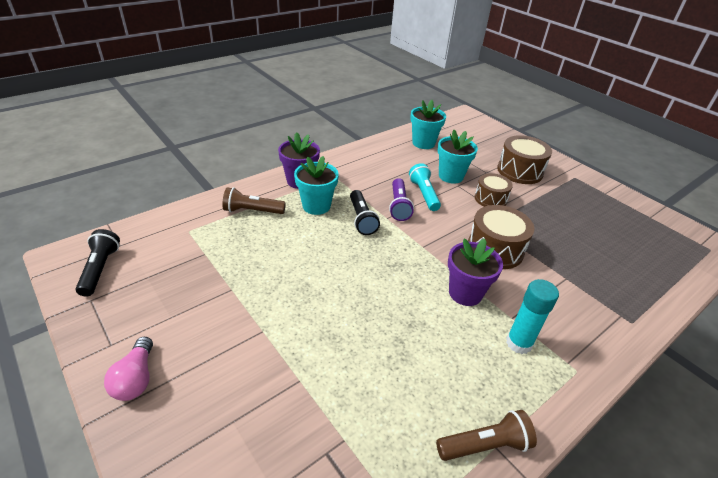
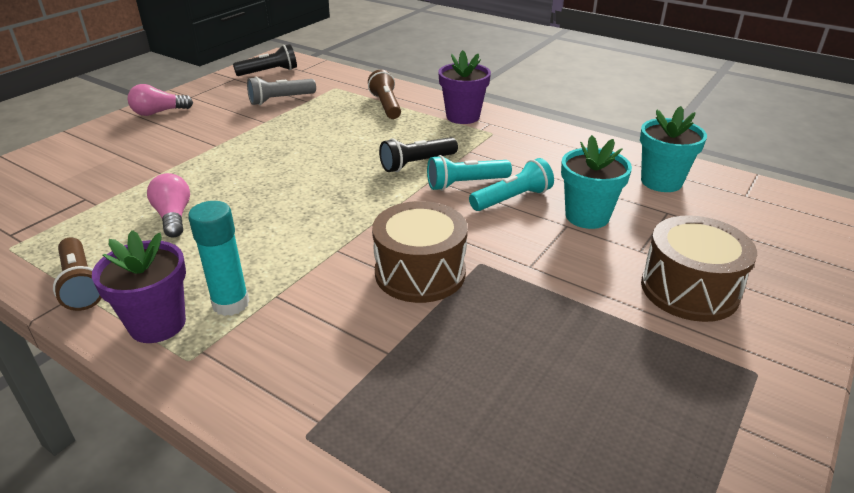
camera: 75 degrees right, 5 degrees down
turquoise flower pot [294,156,339,215] -> none
purple flashlight [389,178,414,221] -> turquoise flashlight [427,155,512,191]
purple flower pot [448,239,503,306] -> purple flower pot moved to [92,230,186,343]
brown drum [475,173,513,207] -> none
none -> pink light bulb [147,173,190,237]
none -> grey flashlight [247,77,316,105]

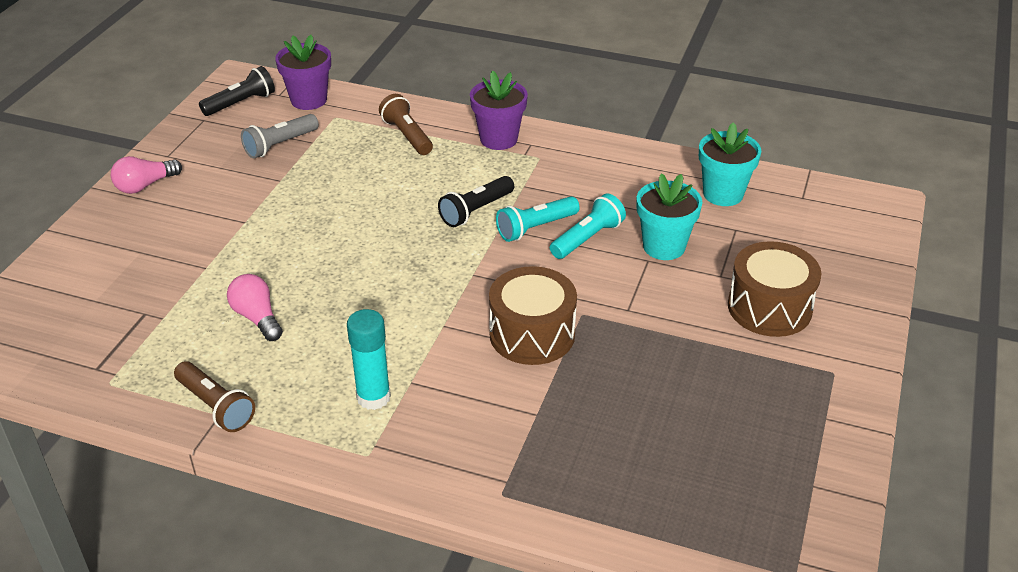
camera: 15 degrees left, 5 degrees up
purple flower pot [92,230,186,343] -> purple flower pot moved to [275,35,331,110]

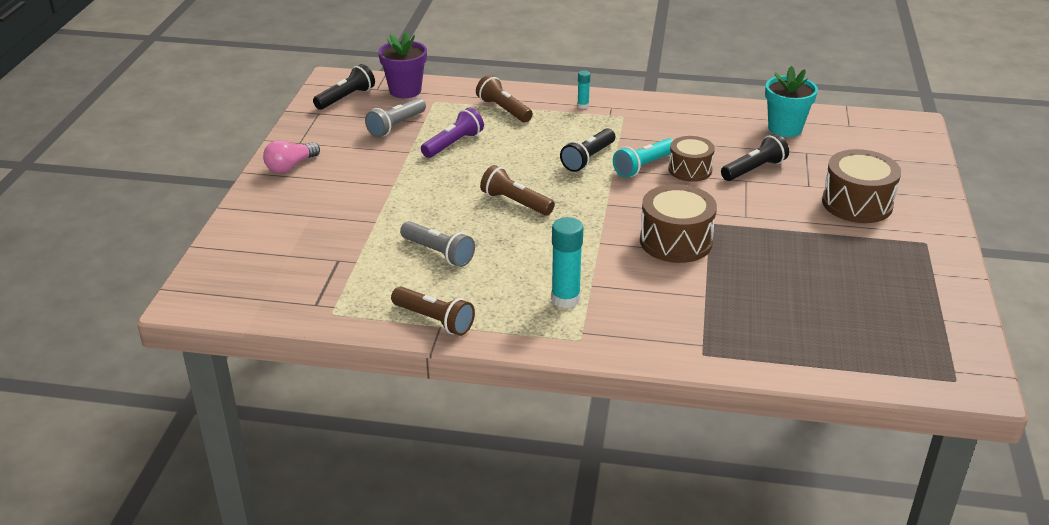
camera: 10 degrees left, 5 degrees down
pink light bulb [227,274,283,341] -> grey flashlight [400,221,475,267]
purple flower pot [470,70,528,150] -> turquoise glue stick [577,70,590,109]
turquoise flashlight [550,193,626,259] -> brown drum [668,136,715,182]
turquoise flower pot [637,173,703,260] -> black flashlight [721,134,789,181]
none -> purple flashlight [421,108,484,158]
none -> brown flashlight [480,165,555,215]

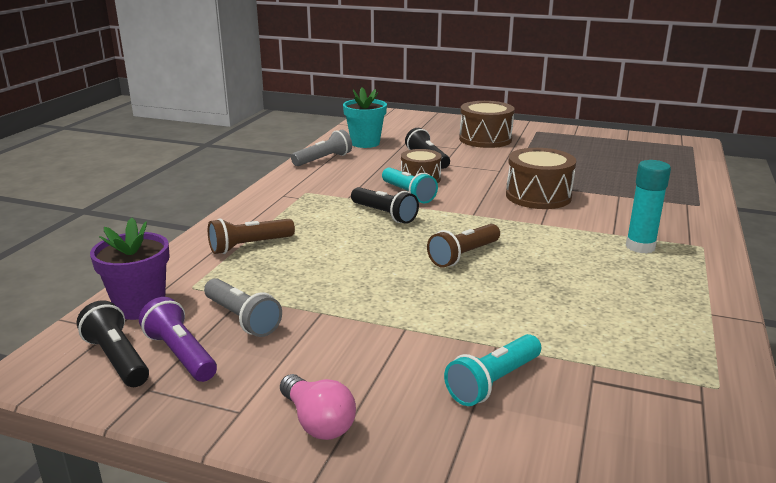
camera: 80 degrees left, 10 degrees down
brown flashlight [391,287,475,336] -> none
grey flashlight [400,221,475,267] -> grey flashlight moved to [291,130,352,166]
purple flashlight [421,108,484,158] -> purple flashlight moved to [139,297,217,382]
turquoise glue stick [577,70,590,109] -> none
none -> turquoise flashlight [444,334,541,406]

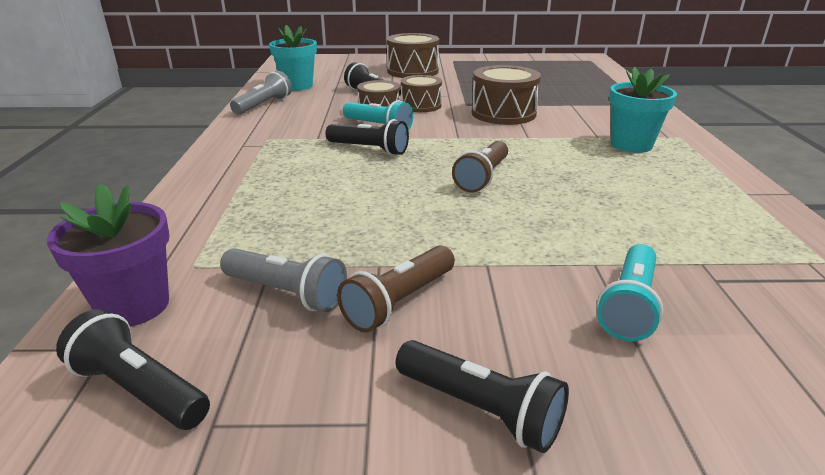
camera: 20 degrees left, 5 degrees up
purple flashlight [139,297,217,382] -> none
brown flashlight [208,218,295,254] -> brown flashlight moved to [337,246,455,333]
pink light bulb [280,374,356,440] -> black flashlight [396,340,569,453]
turquoise glue stick [626,160,671,253] -> turquoise flower pot [609,67,677,153]
none -> brown drum [401,75,442,112]

